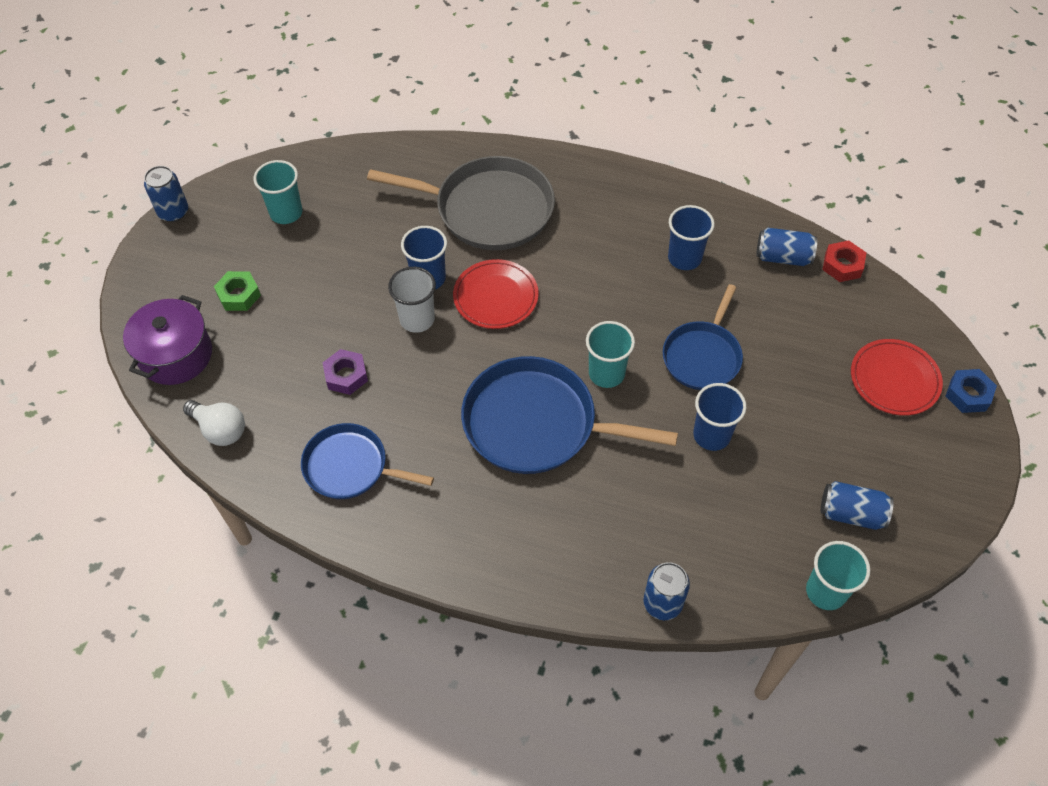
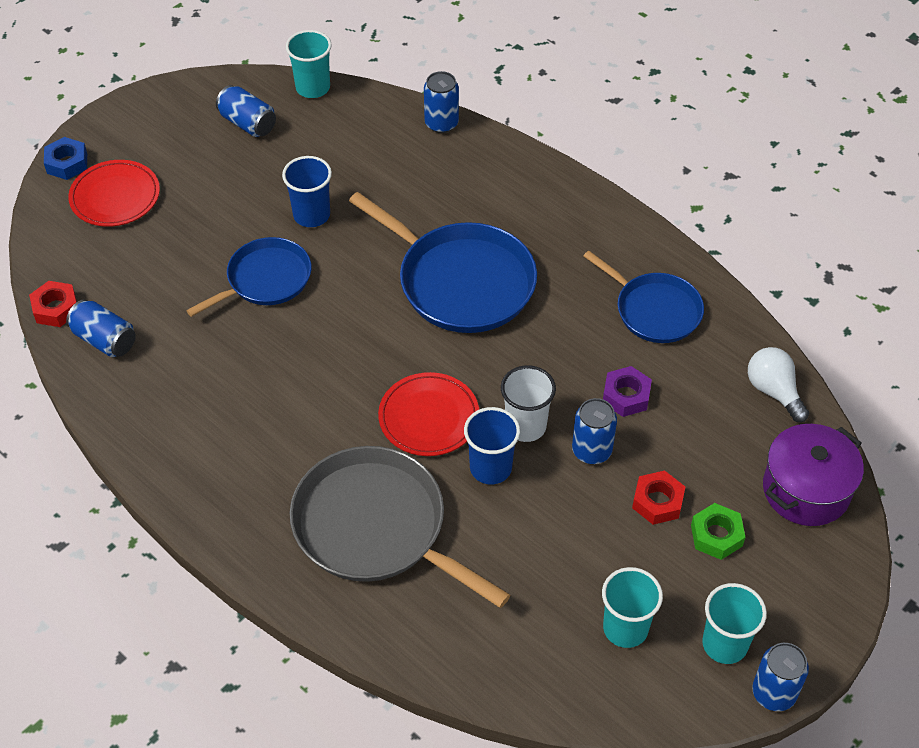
camera: 155 degrees left, 5 degrees down
turquoise cup [586,321,635,388] -> turquoise cup moved to [702,583,767,664]
blue cup [668,205,715,270] -> none
none -> blue can [572,398,617,464]
none -> red nut [632,470,685,525]

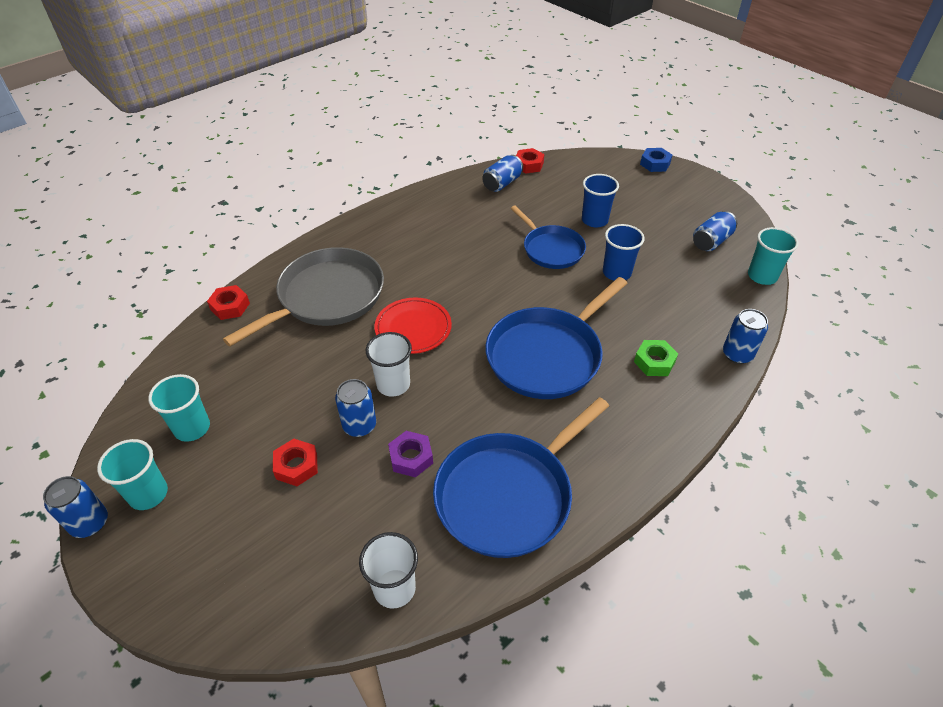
camera: 95 degrees right, 5 degrees down
red plate [68,160,160,227] -> none
blue cup [464,407,520,484] -> blue cup moved to [582,174,619,228]
blue pan [583,251,704,343] -> blue pan [433,397,609,558], size x1.61
green nut [691,503,745,560] -> green nut moved to [634,340,678,376]
white light bulb [748,347,809,422] -> white cup [359,532,418,609]
purple pot [763,424,864,526] -> none
none -> red nut [207,285,250,320]

